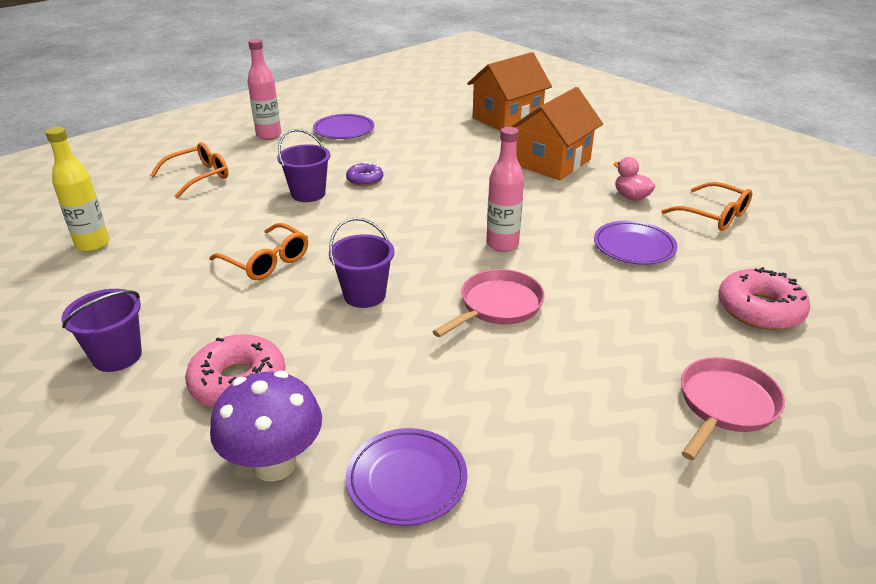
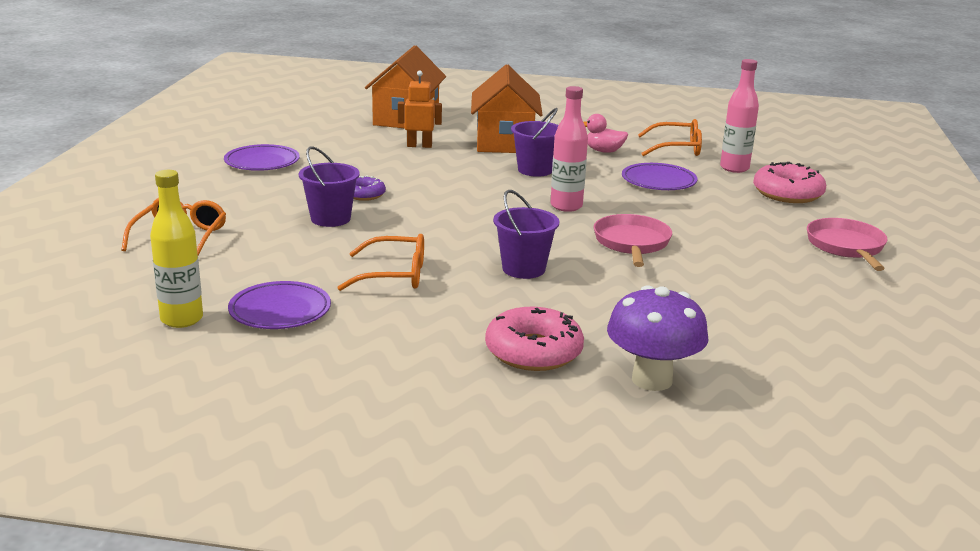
camera: 40 degrees left, 10 degrees down
purple bucket [62,289,142,372] -> purple bucket moved to [511,108,559,177]
pink bottle [248,39,281,140] -> pink bottle moved to [720,59,759,173]
purple plate [346,428,467,526] -> purple plate moved to [228,281,331,329]
none -> orange robot [398,71,442,148]

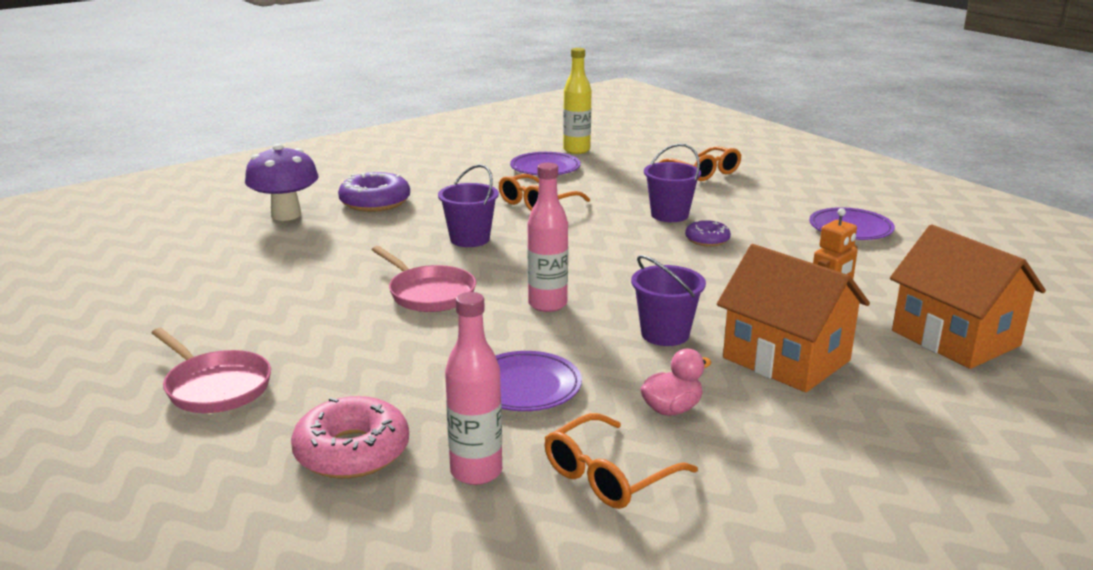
camera: 135 degrees right, 0 degrees up
pink donut [485,307,584,371] -> purple donut [338,172,410,212]

